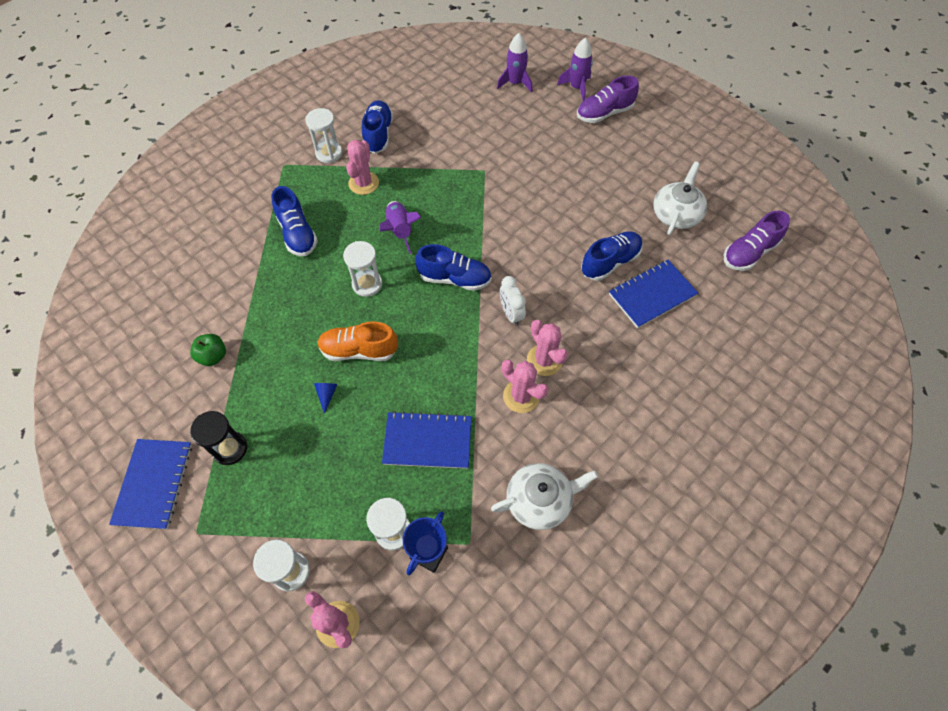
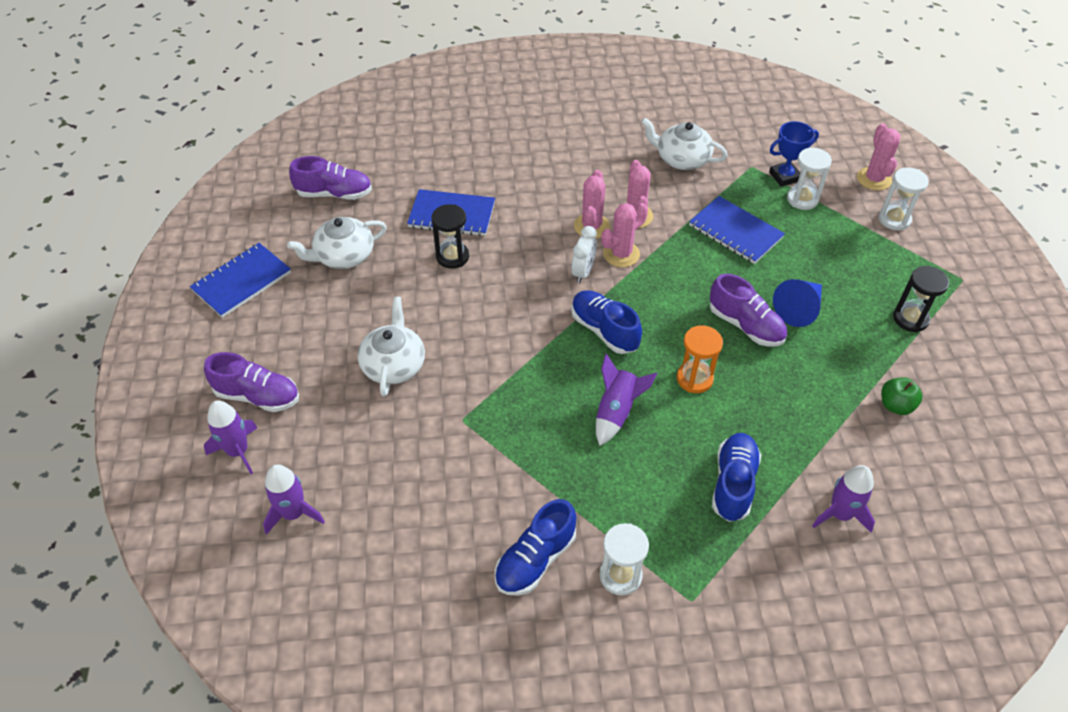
camera: 140 degrees left, 10 degrees down
blue notebook [109,439,192,529] -> blue notebook moved to [190,243,291,318]
blue cone [314,383,337,414] -> blue cone [773,279,822,327], size x2.02
orange shoe [318,321,398,361] -> purple shoe [710,274,787,347]
white hourglass [343,241,382,297] -> orange hourglass [677,325,723,393]
pink cactus [346,140,379,195] -> pink cactus moved to [601,203,648,267]
blue shoe [581,231,642,281] -> black hourglass [431,204,469,269]
none -> white teapot [358,296,425,397]
none -> purple rocket [812,465,875,532]

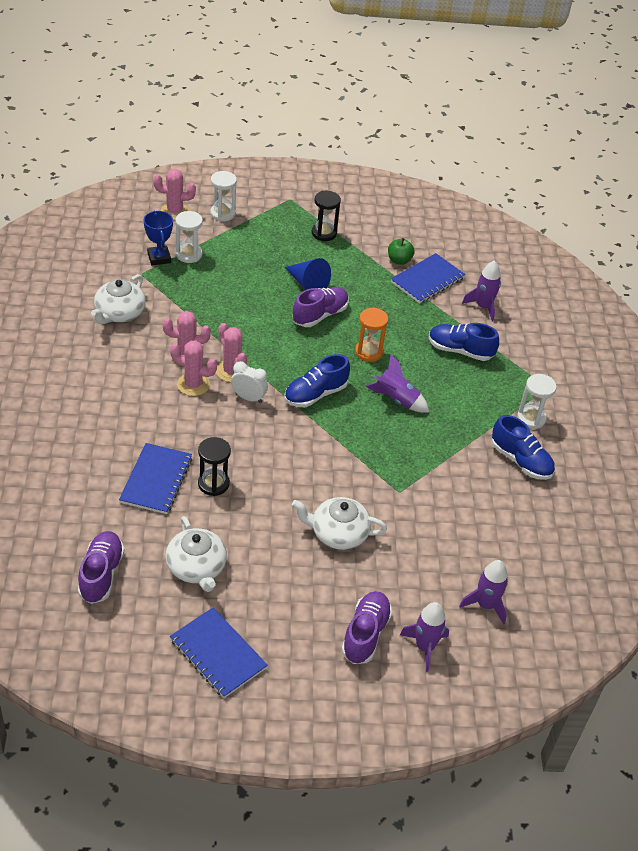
camera: 90 degrees left, 5 degrees down
blue notebook [689,196,785,264] -> blue notebook moved to [391,253,465,304]

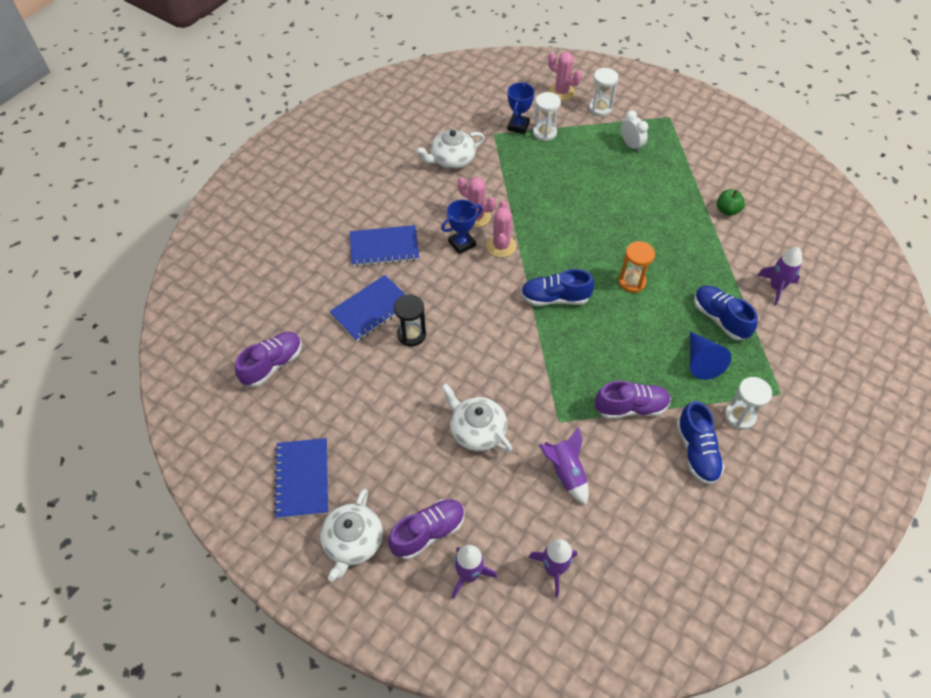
camera: 40 degrees right, 10 degrees up
white teapot [165,516,227,592] -> white teapot moved to [320,489,383,582]
pink cactus [170,340,217,396] -> blue trophy [441,200,482,254]
white clock [231,361,268,403] -> white clock moved to [621,110,648,152]
blue cone [285,258,331,290] -> blue cone moved to [690,331,731,380]
purple shoe [293,287,349,327] -> purple shoe moved to [595,381,671,419]
black hourglass [312,191,341,241] -> none
purple rocket [366,354,429,413] -> purple rocket moved to [539,427,589,505]
blue notebook [391,253,465,304] -> blue notebook moved to [350,225,419,267]

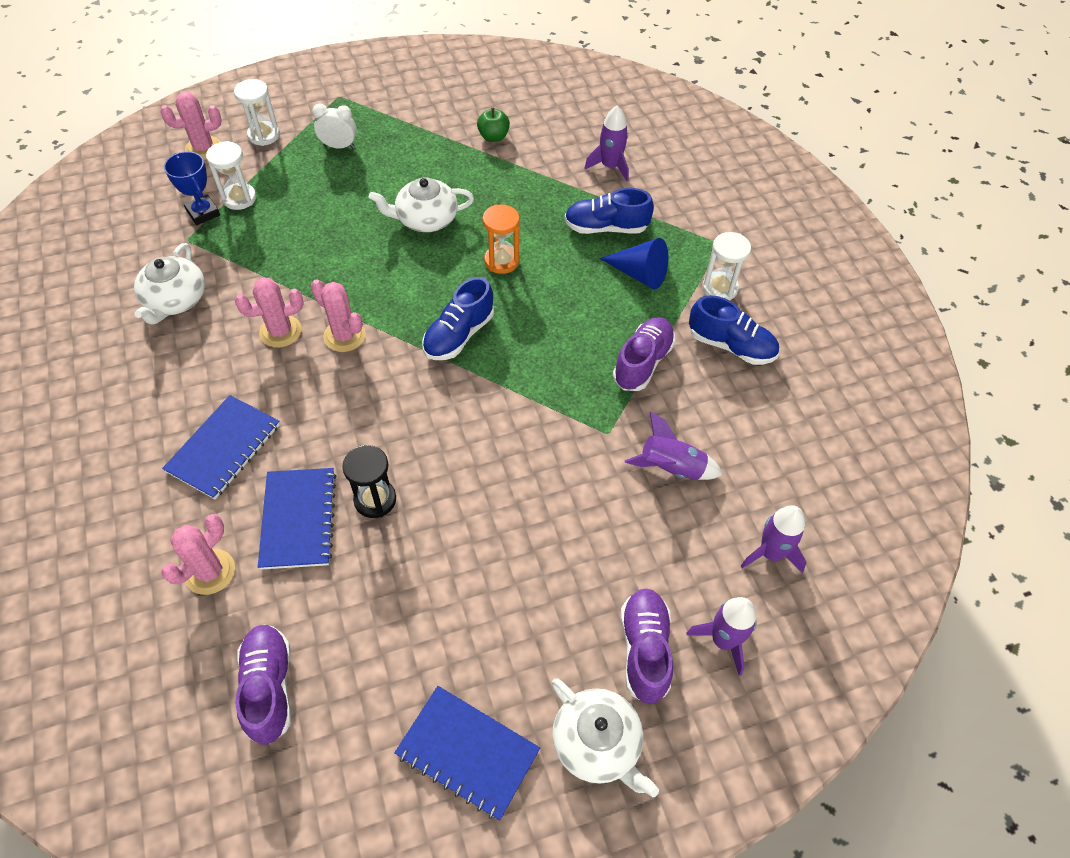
camera: 55 degrees left, 0 degrees up
blue trophy [441,200,482,254] -> none
white teapot [441,383,512,452] -> white teapot moved to [369,178,474,232]
none -> pink cactus [161,514,235,595]

